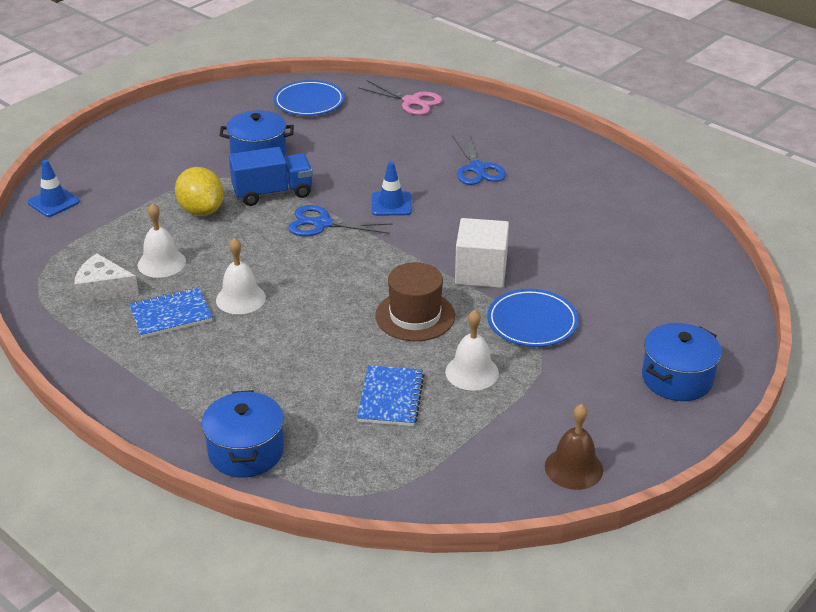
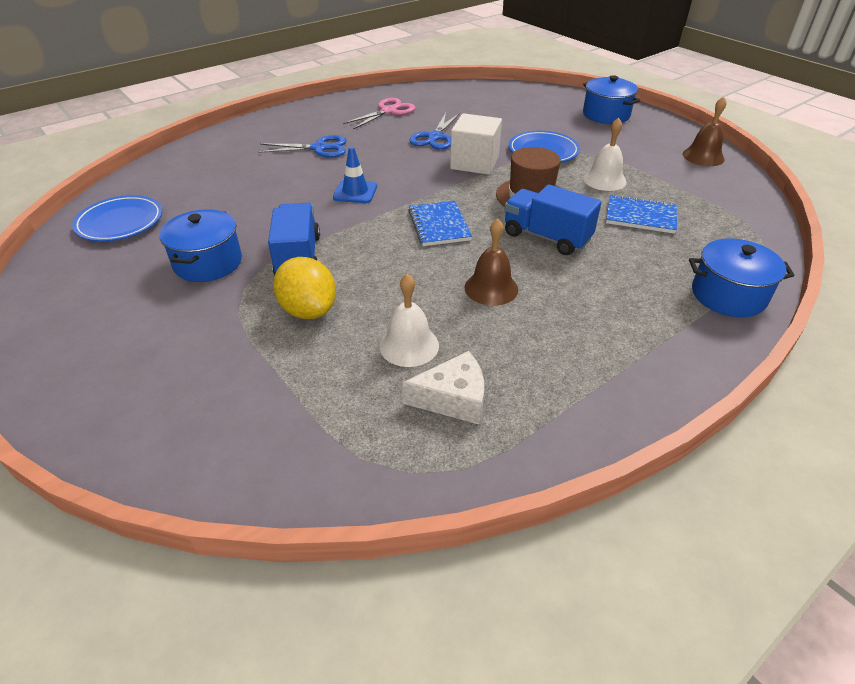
camera: 80 degrees left, 5 degrees up
blue traffic cone [28,160,80,217] -> none
white cheese [74,253,139,303] -> white cheese turned 120 degrees counterclockwise [402,351,484,424]
blue notebook [129,287,213,338] -> blue notebook moved to [408,201,472,246]
yellow lemon [175,167,224,216] -> yellow lemon turned 75 degrees clockwise [273,257,336,319]
white bell [216,238,266,314] -> brown bell [465,219,518,306]
blue scissors [288,205,393,236] -> blue scissors moved to [409,113,460,150]
pink scissors [358,80,442,115] -> pink scissors moved to [343,98,415,129]
none -> blue truck [504,184,602,255]

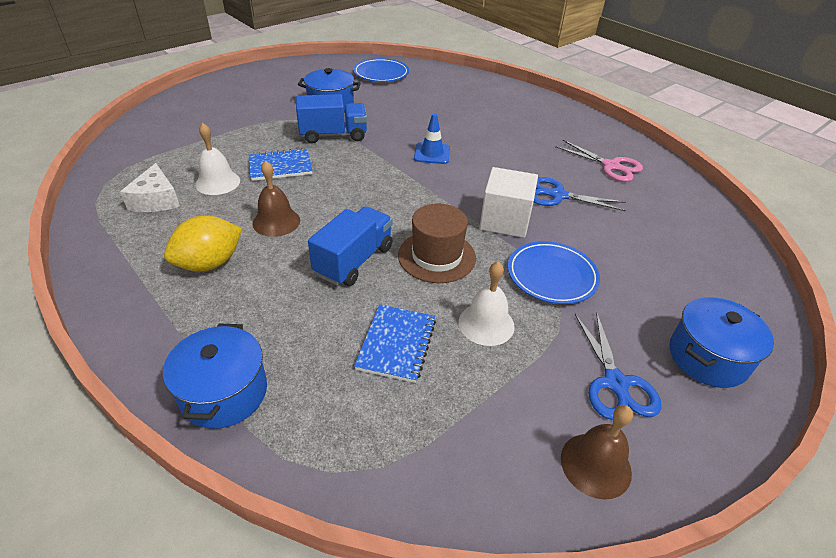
camera: 85 degrees right, 0 degrees up
blue scissors [258,135,347,158] -> blue scissors moved to [575,311,661,420]
yellow lemon [273,257,336,319] -> yellow lemon moved to [164,215,242,272]
blue notebook [408,201,472,246] -> blue notebook moved to [249,148,313,181]

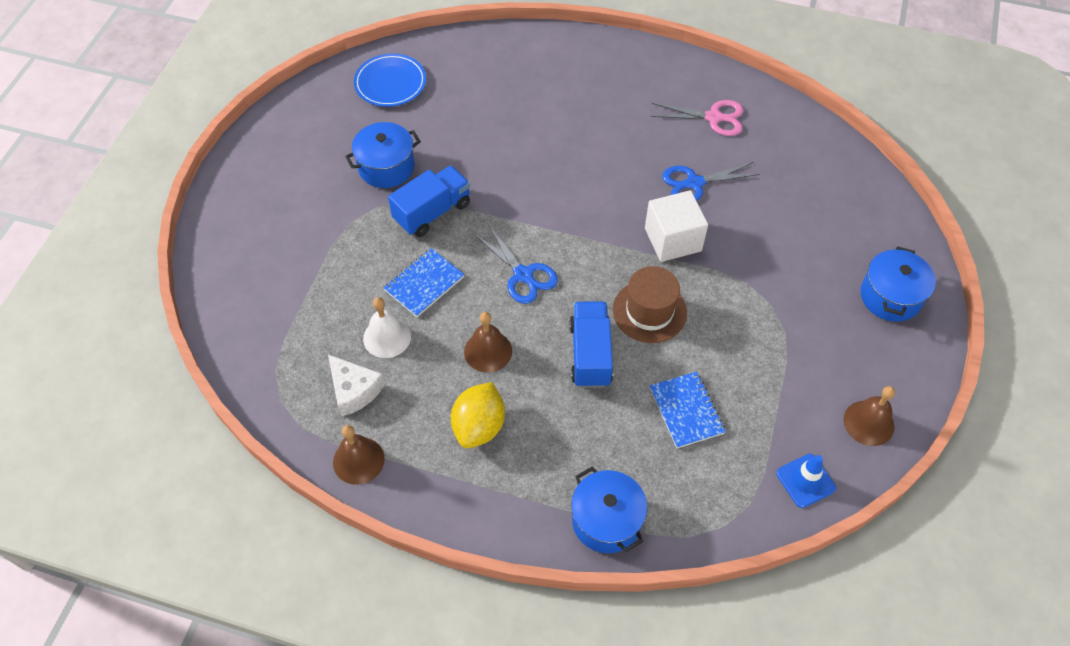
camera: 30 degrees left, 15 degrees up
blue traffic cone [414,113,450,164] -> blue traffic cone moved to [776,454,836,508]
white bell [459,261,515,346] -> none
blue plate [508,241,600,304] -> none
blue scissors [575,311,661,420] -> blue scissors moved to [474,225,558,304]
none -> brown bell [333,425,385,485]

